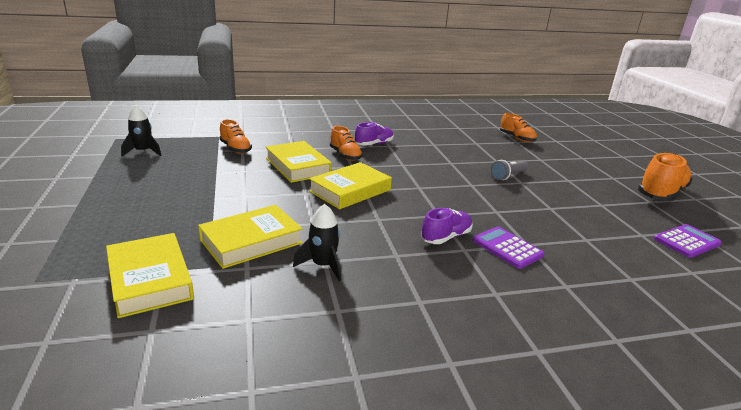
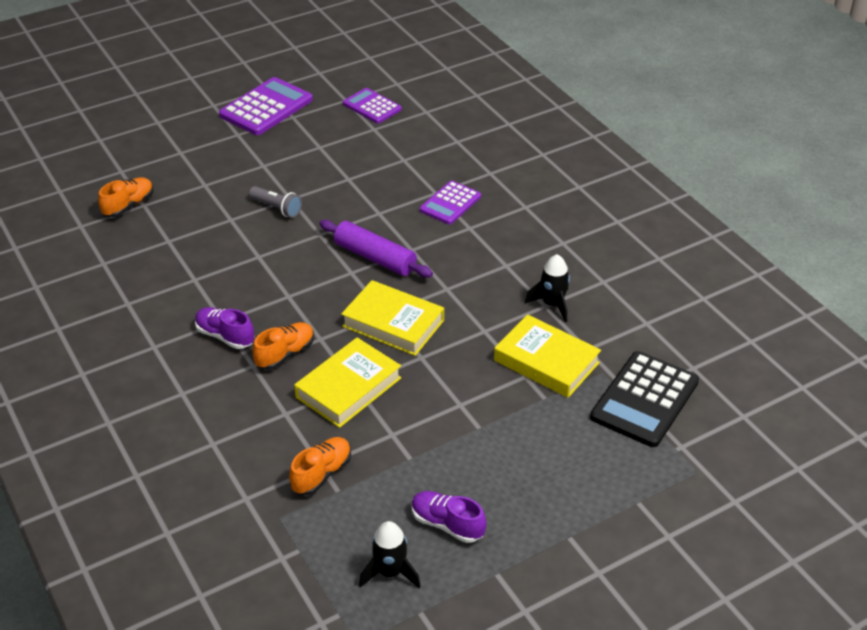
camera: 105 degrees left, 15 degrees up
yellow book [106,233,194,318] -> black calculator [590,351,699,447]
purple shoe [421,208,473,244] -> purple shoe moved to [411,491,486,543]
orange shoe [638,153,693,201] -> purple calculator [219,77,313,135]
none -> purple rolling pin [319,220,433,278]

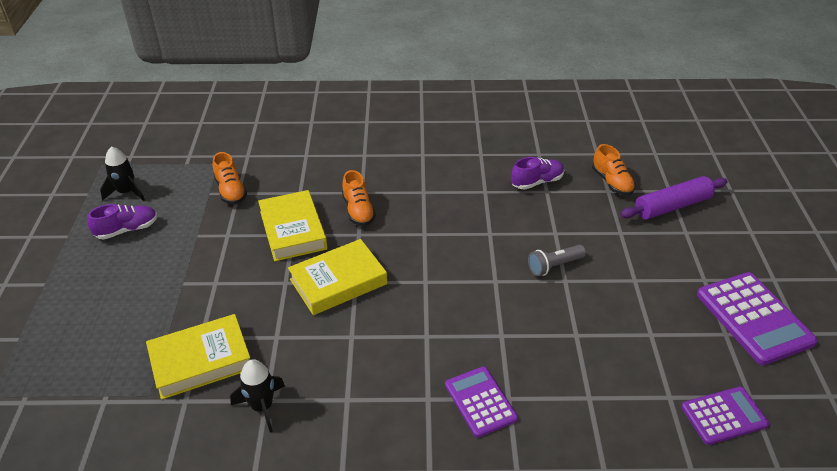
camera: 120 degrees right, 0 degrees up
purple shoe [195,307,254,349] -> purple shoe moved to [511,157,564,190]
purple rolling pin [319,220,433,278] -> purple rolling pin moved to [620,176,727,220]
black calculator [590,351,699,447] -> none

